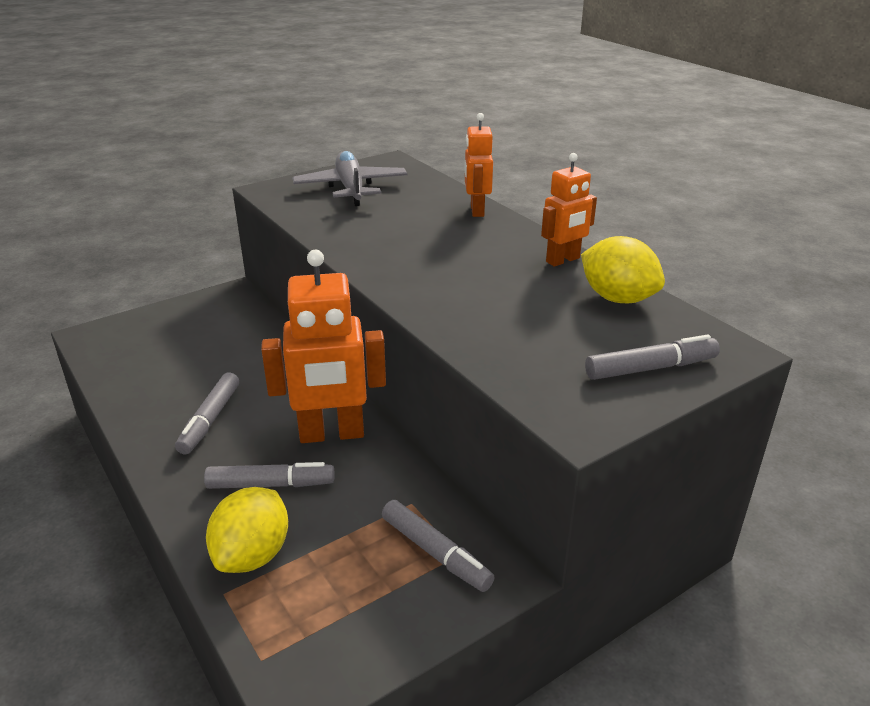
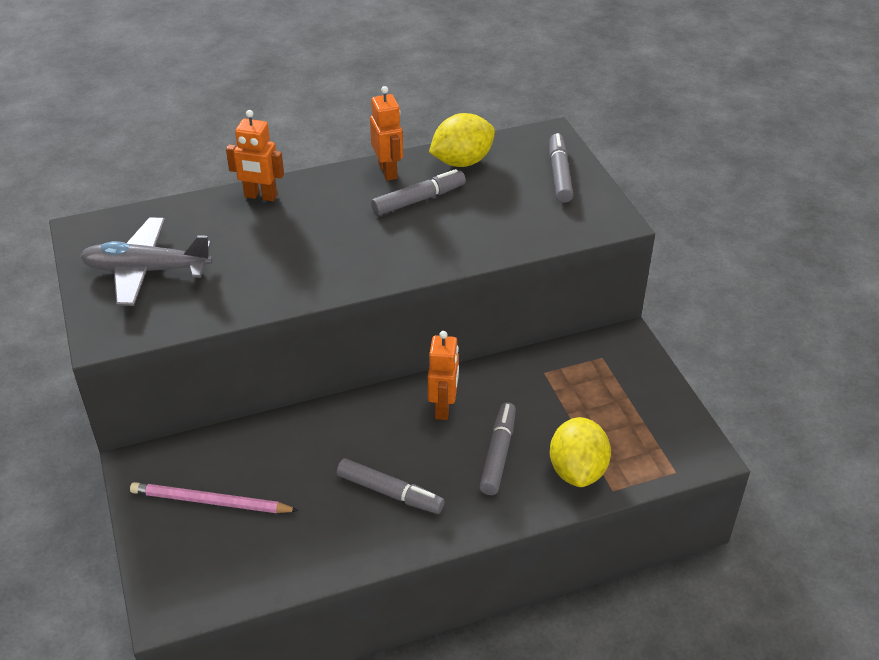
camera: 75 degrees left, 10 degrees up
yellow lemon [206,487,288,573] -> yellow lemon turned 60 degrees clockwise [549,417,611,487]
orange robot [261,250,386,443] -> orange robot [428,331,459,420], size x0.57
grey marker [382,500,495,592] -> grey marker moved to [371,169,466,215]
none -> pink pencil [130,482,299,513]

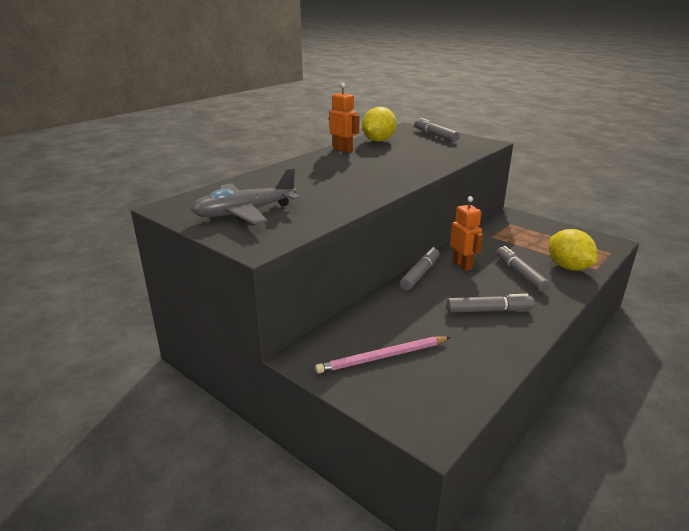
camera: 30 degrees left, 15 degrees down
orange robot [226,110,284,201] -> none
grey marker [371,169,466,215] -> grey marker moved to [400,247,440,290]

